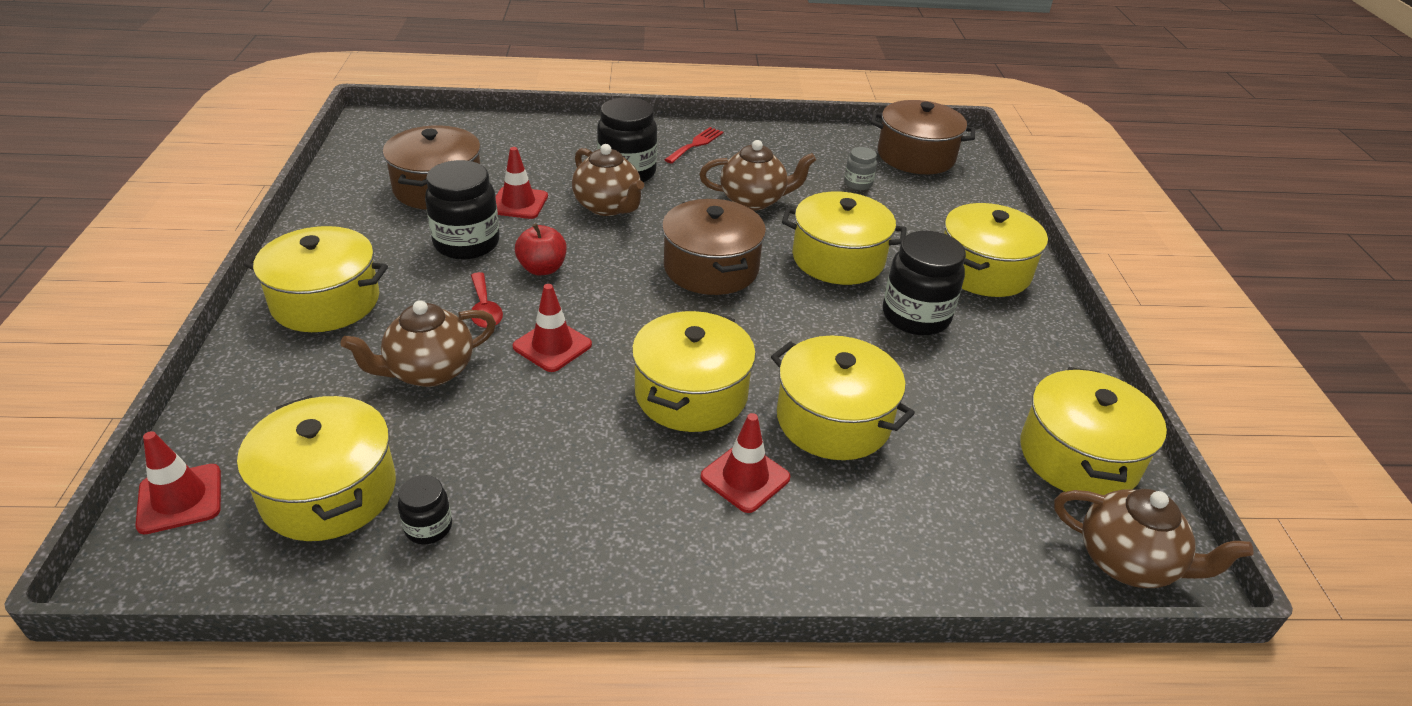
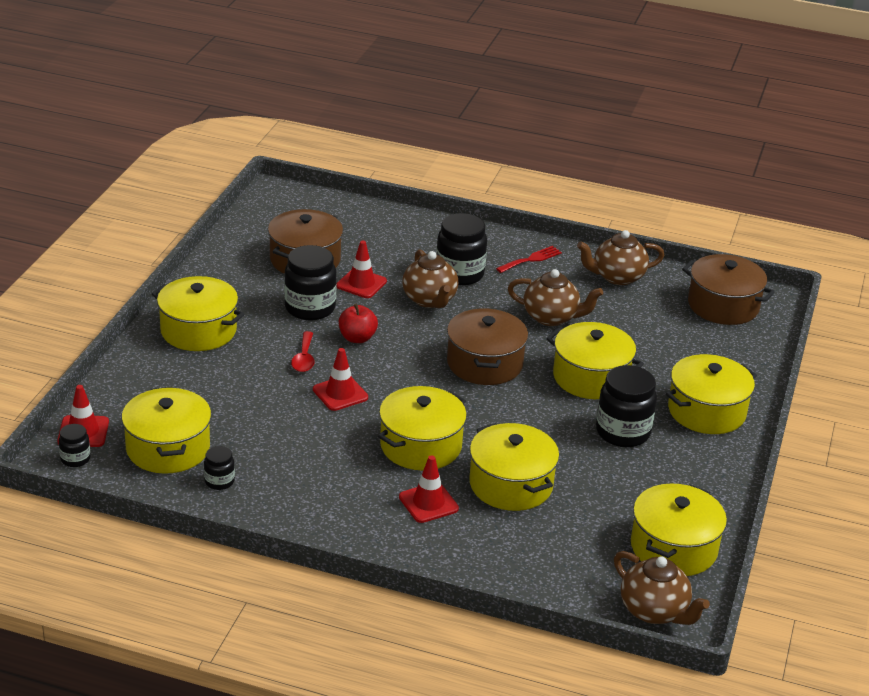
camera: 20 degrees right, 5 degrees down
brown teapot [341,300,496,387] -> brown teapot moved to [577,230,665,285]
grey jar [844,147,877,190] -> none
none -> black jar [59,424,90,467]

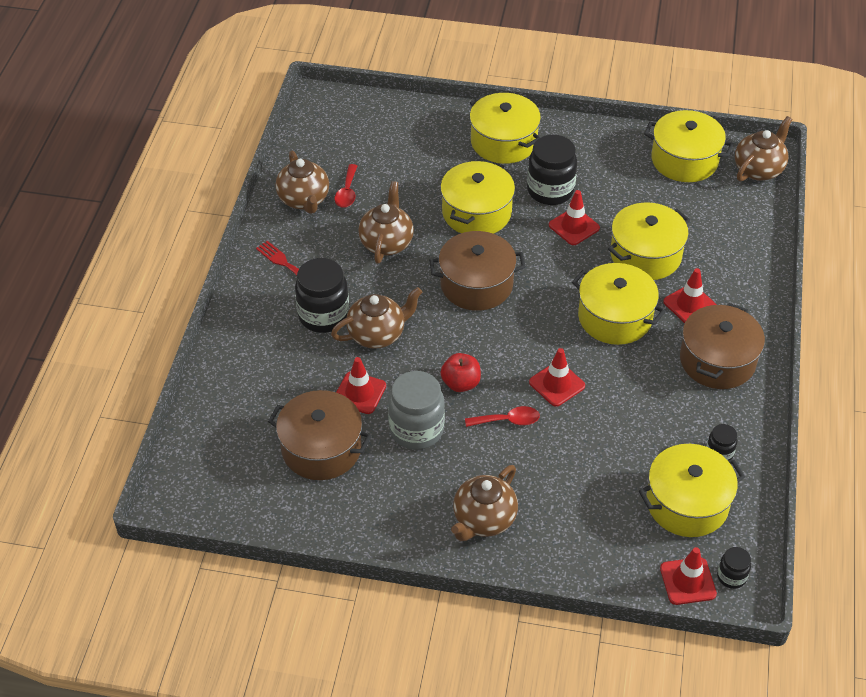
camera: 95 degrees left, 15 degrees up
yellow pot [152,276,245,351] -> brown teapot [451,465,518,541]
black jar [284,245,337,320] -> grey jar [388,371,445,450]
brown pot [682,254,775,325] -> brown pot moved to [680,303,765,389]
none -> red spoon [335,164,357,208]
none -> red traffic cone [549,190,600,245]

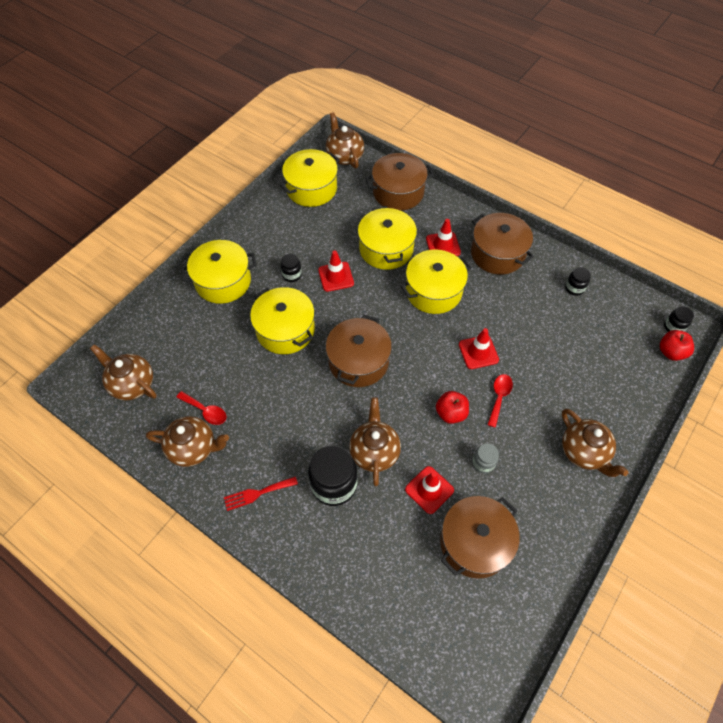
camera: 65 degrees left, 10 degrees up
brown teapot [358,181,414,264] -> brown teapot moved to [90,344,157,400]
grey jar [388,371,445,450] -> grey jar [472,443,499,473], size x0.51
black jar [527,135,577,205] -> black jar [281,254,302,282], size x0.51
yellow pot [639,444,745,537] -> none
red traffic cone [660,547,717,605] -> red apple [660,330,694,361]
none -> brown pot [365,153,434,211]

